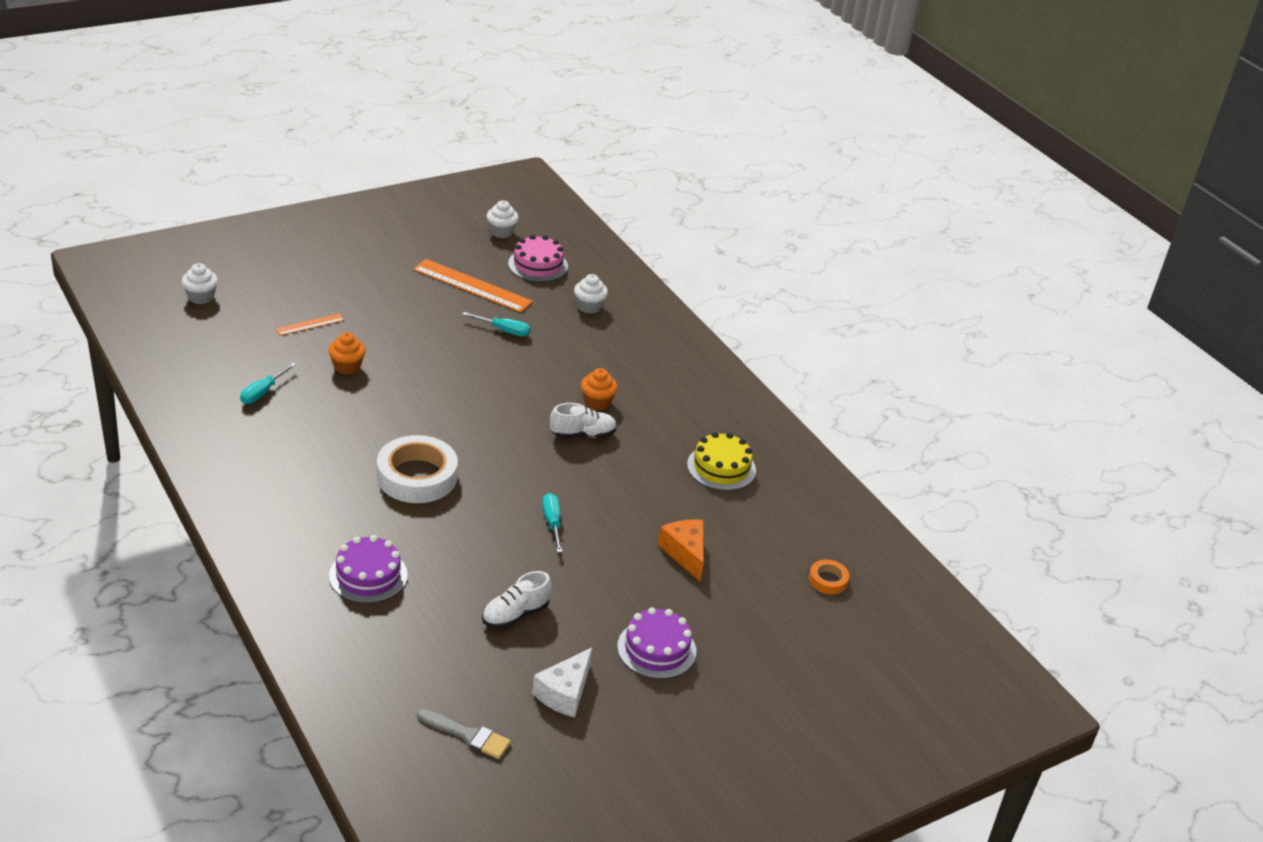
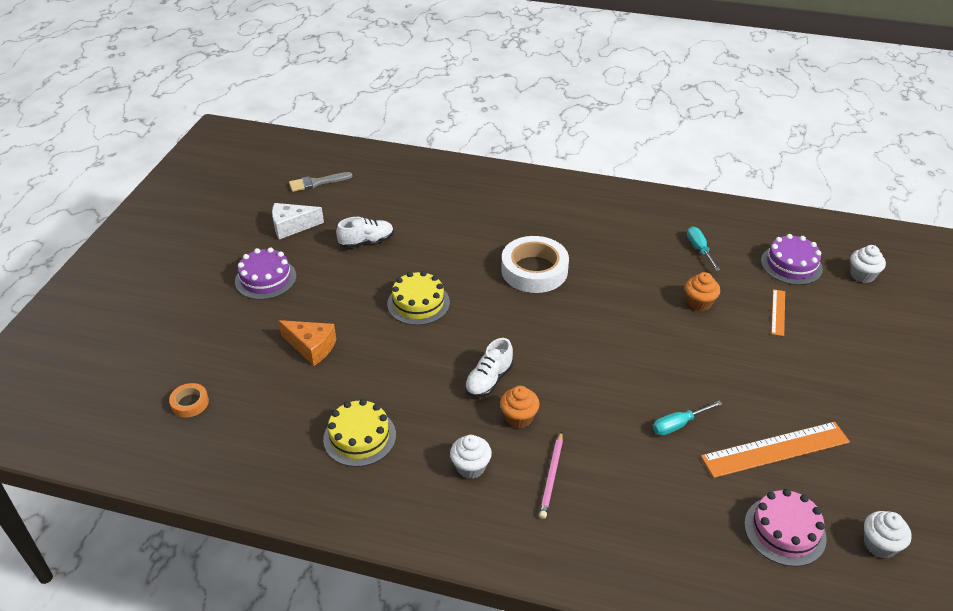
camera: 140 degrees right, 5 degrees up
purple cake [329,535,408,604] -> purple cake moved to [761,234,823,285]
white shoe [482,571,552,629] -> white shoe turned 60 degrees clockwise [336,217,394,248]
white cheese [532,648,592,717] -> white cheese turned 90 degrees counterclockwise [272,203,324,239]
turquoise screwdriver [542,493,562,553] -> yellow cake [387,271,450,325]
white cupcake [574,274,608,314] -> white cupcake moved to [450,435,492,479]
none -> pink pencil [539,431,563,519]

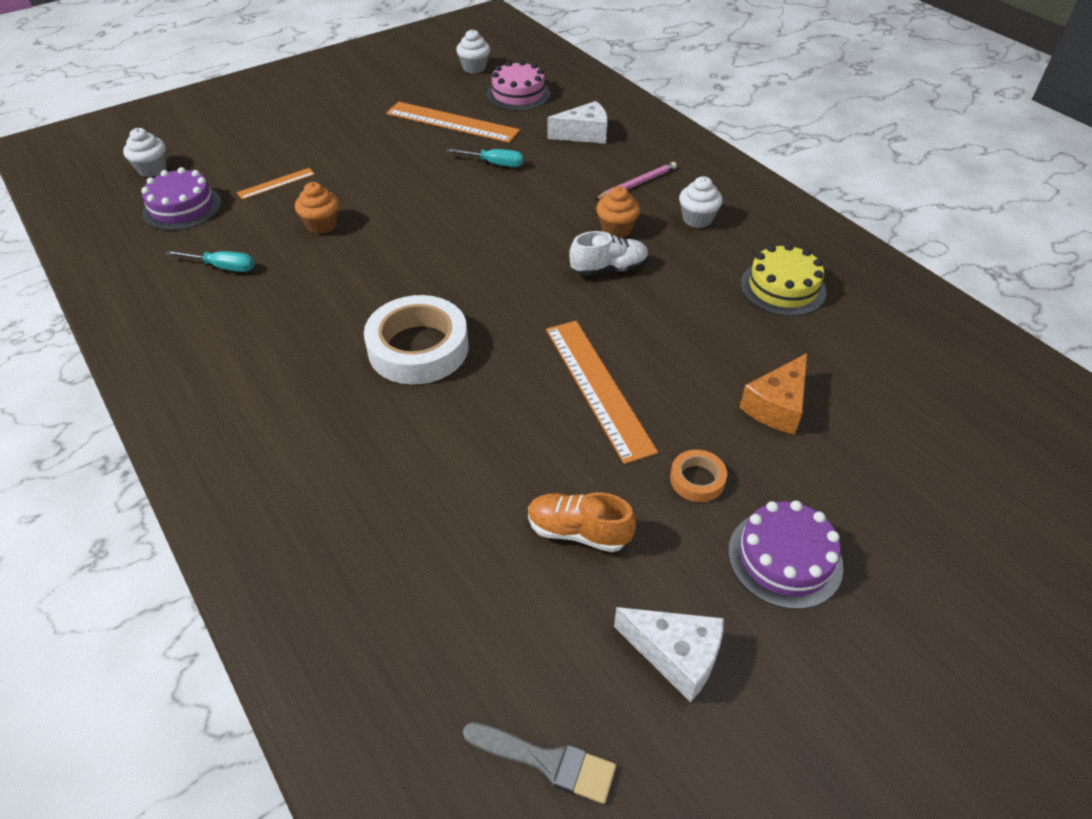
camera: 140 degrees left, 5 degrees up
orange tape [169,383,209,417] -> orange tape moved to [670,450,727,502]
orange cheese [278,320,336,366] -> orange cheese turned 120 degrees counterclockwise [740,353,807,434]
white shoe [336,217,394,248] -> orange shoe [528,492,636,552]
yellow cake [387,271,450,325] -> orange ruler [546,321,658,464]
turquoise screwdriver [687,226,720,271] -> turquoise screwdriver turned 105 degrees counterclockwise [166,250,255,272]
none -> white cheese [548,101,608,144]

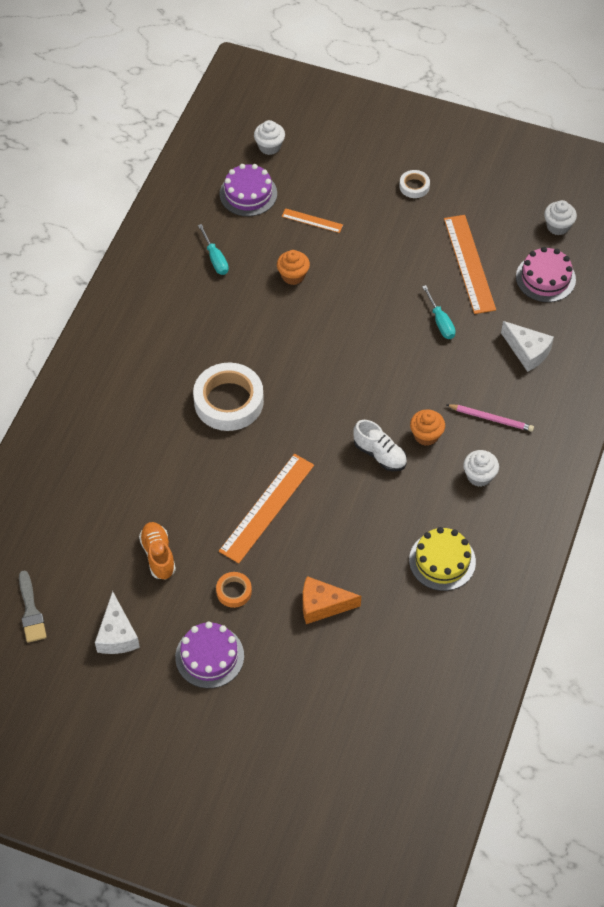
camera: 55 degrees right, 10 degrees up
none -> white tape [399,170,430,198]

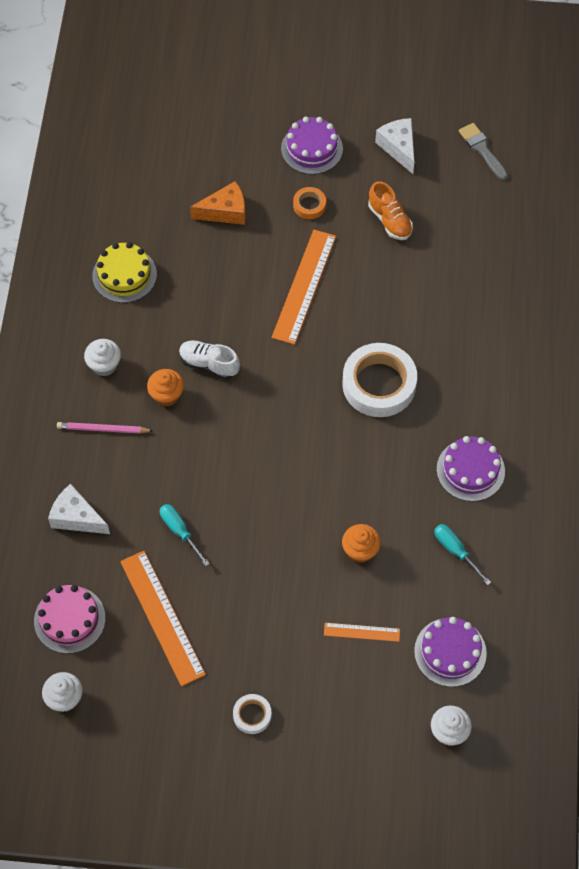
camera: 165 degrees right, 5 degrees up
none -> purple cake [437,436,505,502]

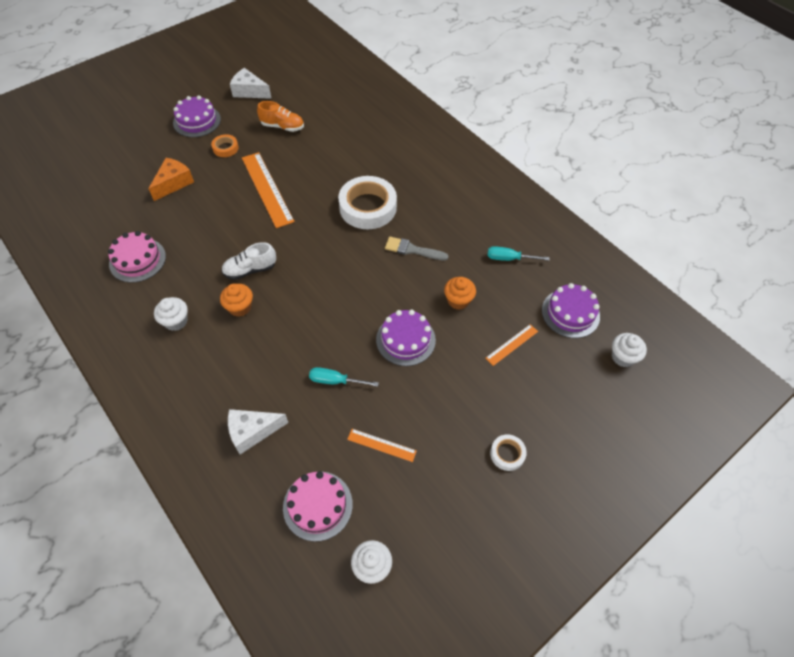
camera: 45 degrees left, 5 degrees down
pink pencil [57,422,153,434] -> none
yellow cake [92,242,157,303] -> pink cake [108,231,166,283]
orange ruler [120,551,206,686] -> orange ruler [347,429,417,462], size x0.51
purple cake [437,436,505,502] -> purple cake moved to [376,310,436,366]
grey brush [459,123,508,180] -> grey brush moved to [385,237,449,261]

